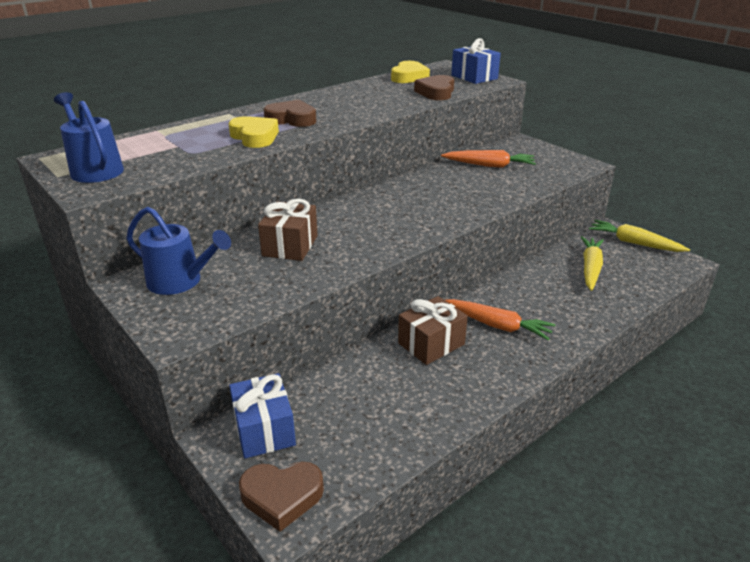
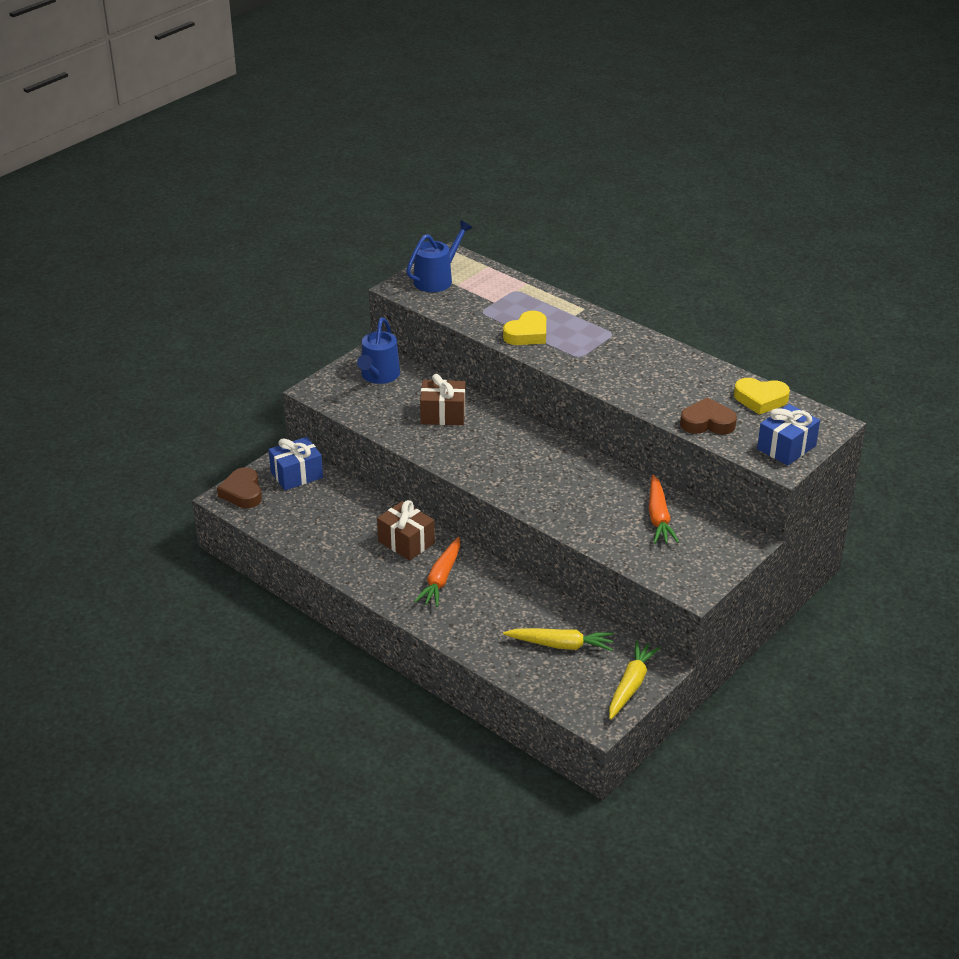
camera: 80 degrees right, 5 degrees up
brown heart [264,100,316,127] -> none

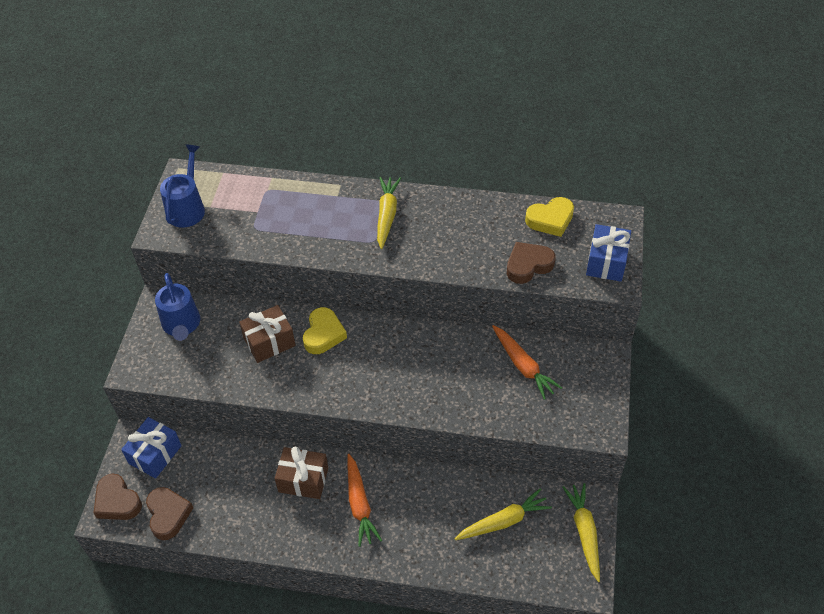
camera: 30 degrees left, 15 degrees up
yellow heart [503,311,546,345] -> yellow heart moved to [303,307,347,354]
none -> brown heart [146,487,193,540]
none -> yellow carrot [377,177,401,249]

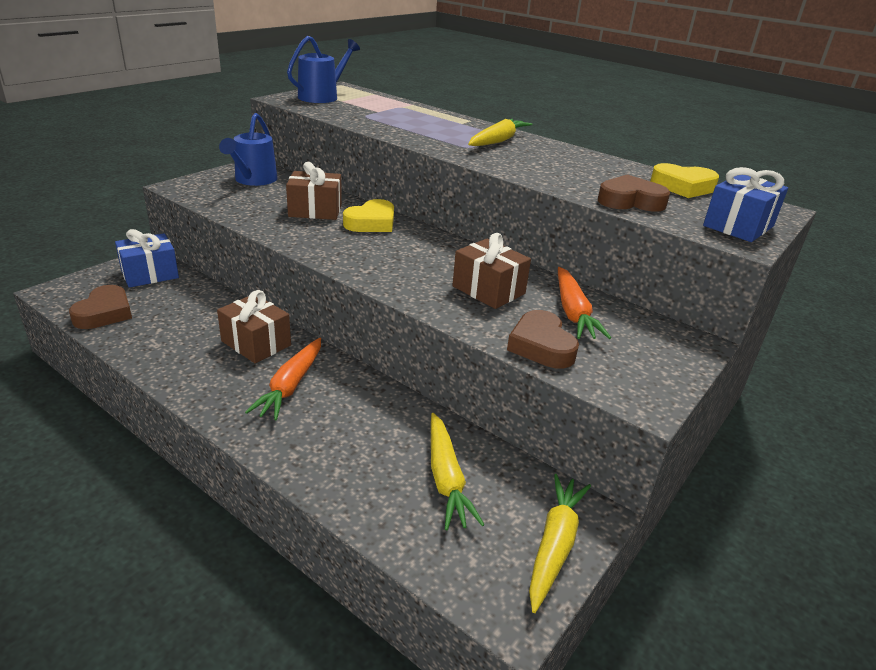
camera: 25 degrees right, 20 degrees down
brown heart [94,474,142,520] -> brown heart moved to [507,310,579,368]
yellow carrot [455,489,552,540] -> yellow carrot turned 75 degrees clockwise [431,413,485,530]
none -> brown gift [452,233,531,309]

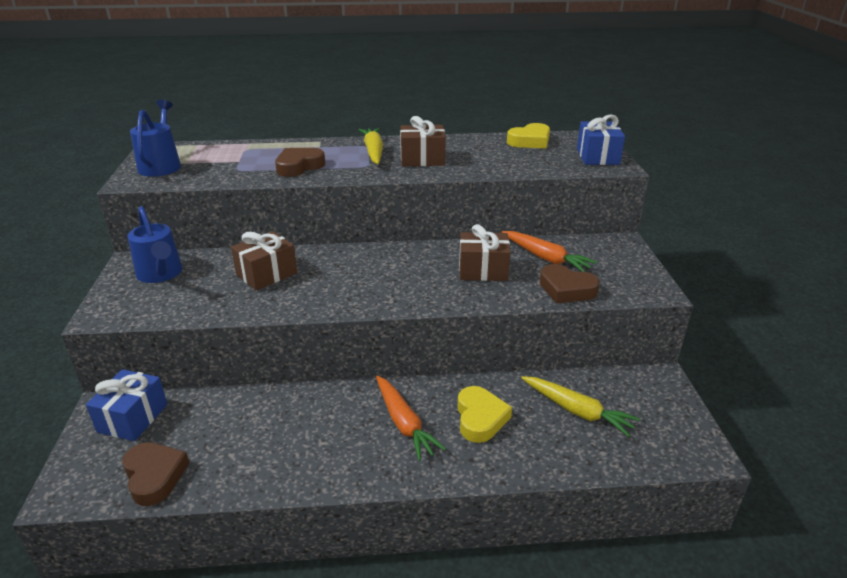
camera: 40 degrees left, 0 degrees up
brown gift [217,290,291,363] -> brown gift moved to [400,116,446,166]
yellow heart [343,199,394,232] -> yellow heart moved to [457,386,512,443]
yellow carrot [529,474,591,613] -> none
brown heart [598,174,670,212] -> brown heart moved to [275,148,325,177]

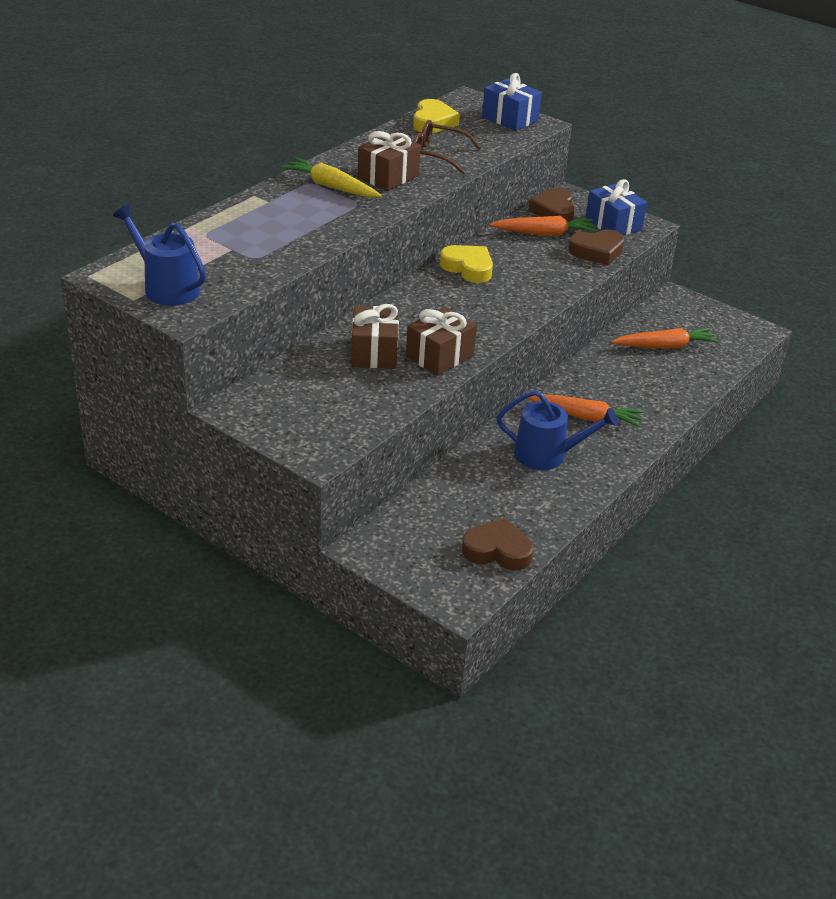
camera: 50 degrees left, 5 degrees up
blue gift [86,369,167,441] -> blue gift moved to [585,179,647,236]
blue watering can [127,206,183,283] -> blue watering can moved to [497,390,618,470]
brown heart [275,148,325,177] -> brown heart moved to [528,188,575,222]
yellow heart [457,386,512,443] -> yellow heart moved to [440,245,493,283]
brown gift [459,224,511,281] -> brown gift moved to [406,307,477,376]
yellow carrot [521,376,640,437] -> orange carrot [611,328,719,349]
none -> brown glasses [413,120,482,174]

